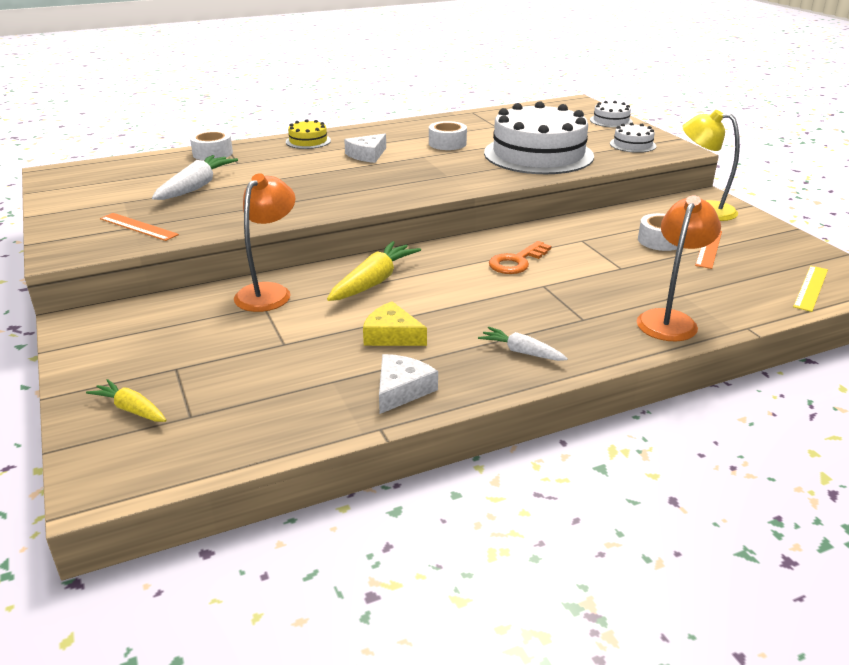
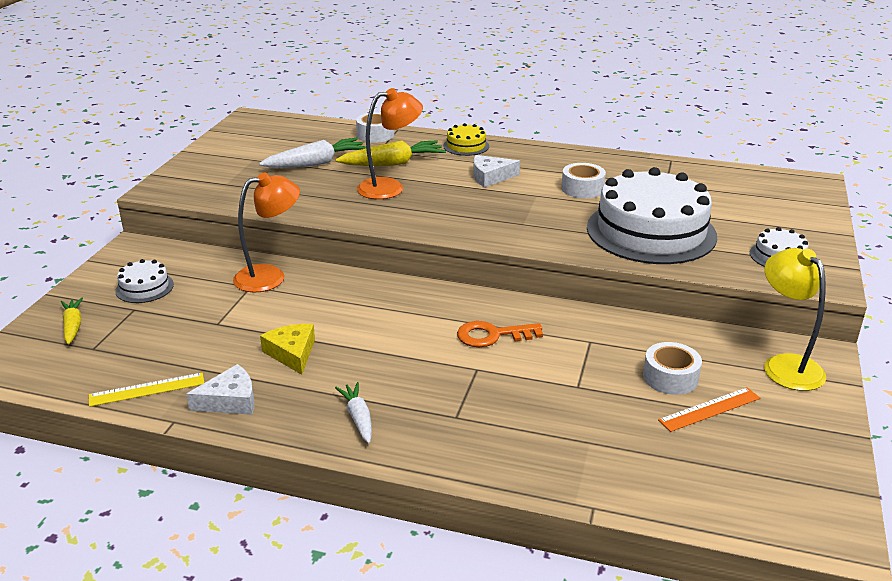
camera: 40 degrees right, 0 degrees up
orange ruler [100,213,179,241] -> none
yellow carrot [327,241,421,301] -> yellow carrot moved to [335,140,446,166]
white cake [590,101,633,128] -> white cake moved to [115,259,174,303]
orange lamp [637,195,721,341] -> orange lamp moved to [357,88,423,199]
yellow ruler [793,266,828,312] -> yellow ruler moved to [89,373,204,407]

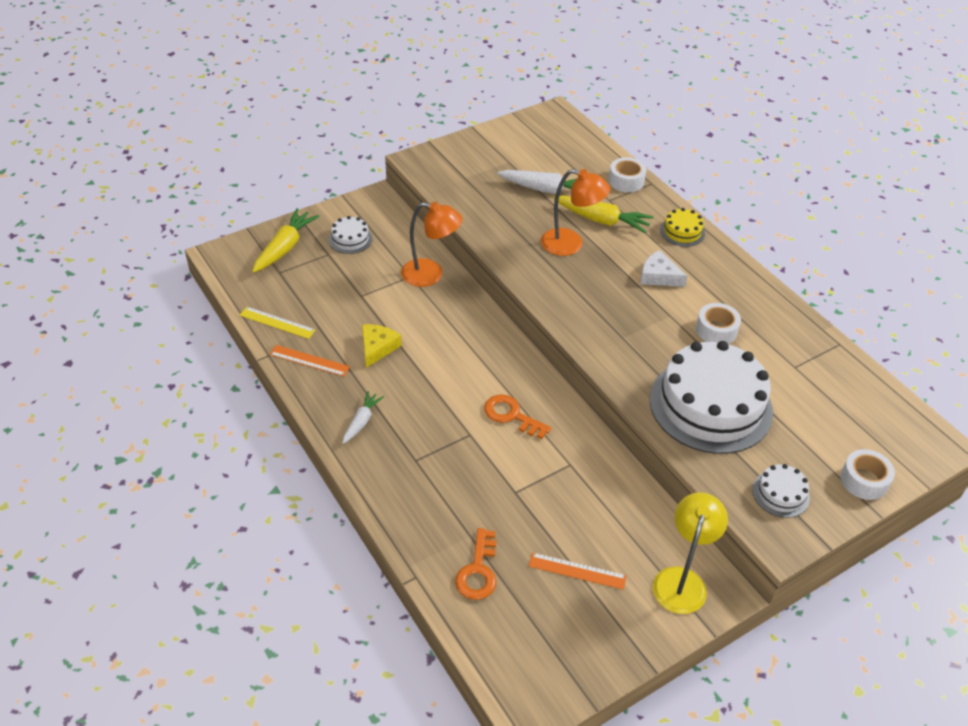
camera: 40 degrees right, 15 degrees up
yellow carrot [61,298,83,344] -> yellow carrot [252,208,319,273], size x1.68
white cheese [186,364,254,415] -> orange ruler [270,345,350,376]
white tape [643,342,702,395] -> white tape moved to [840,449,895,500]
none -> orange key [455,528,496,600]

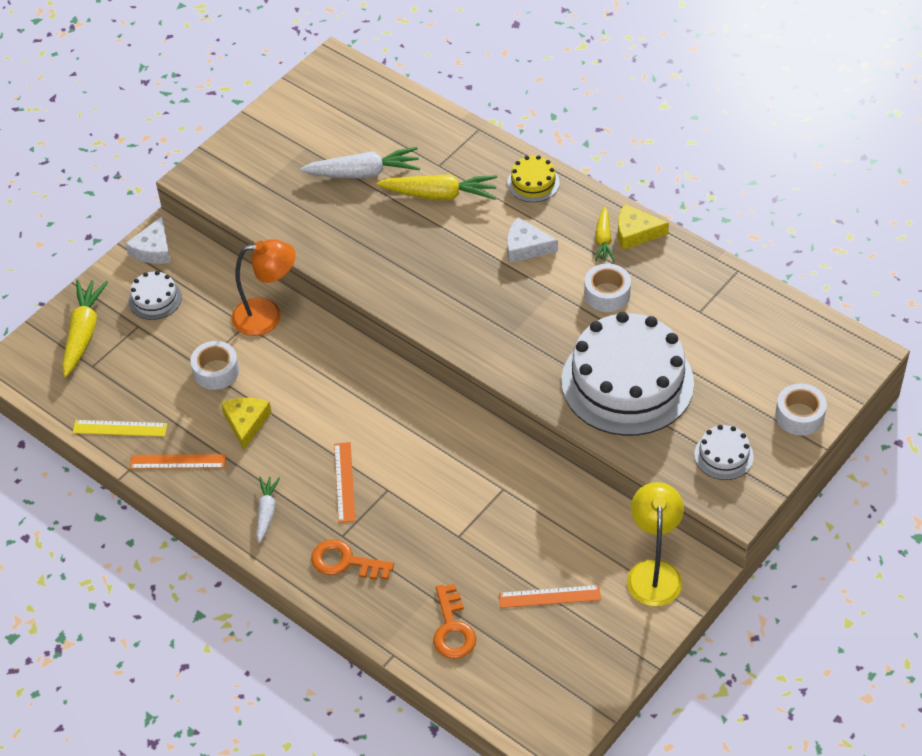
camera: 15 degrees left, 5 degrees up
orange key [484,394,551,439] -> orange key moved to [311,539,394,580]
orange lamp [541,169,610,256] -> none
white tape [609,157,646,192] -> white tape moved to [190,341,239,390]
none -> white cheese [125,217,170,264]
none -> orange ruler [334,442,355,523]
none -> yellow carrot [595,207,615,262]
none -> yellow cheese [618,204,669,250]

